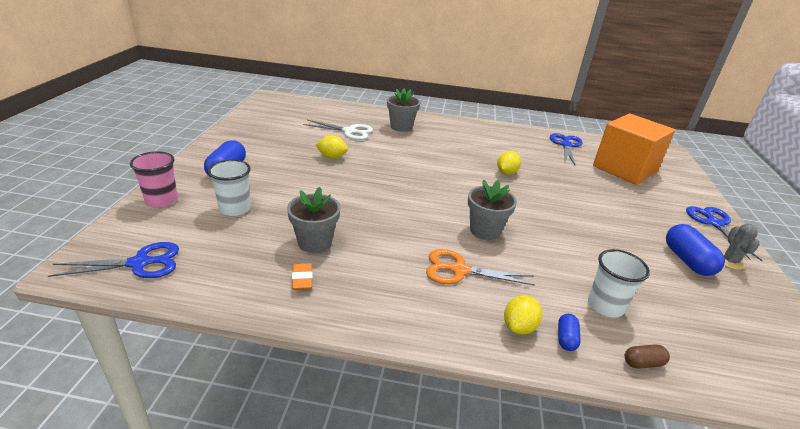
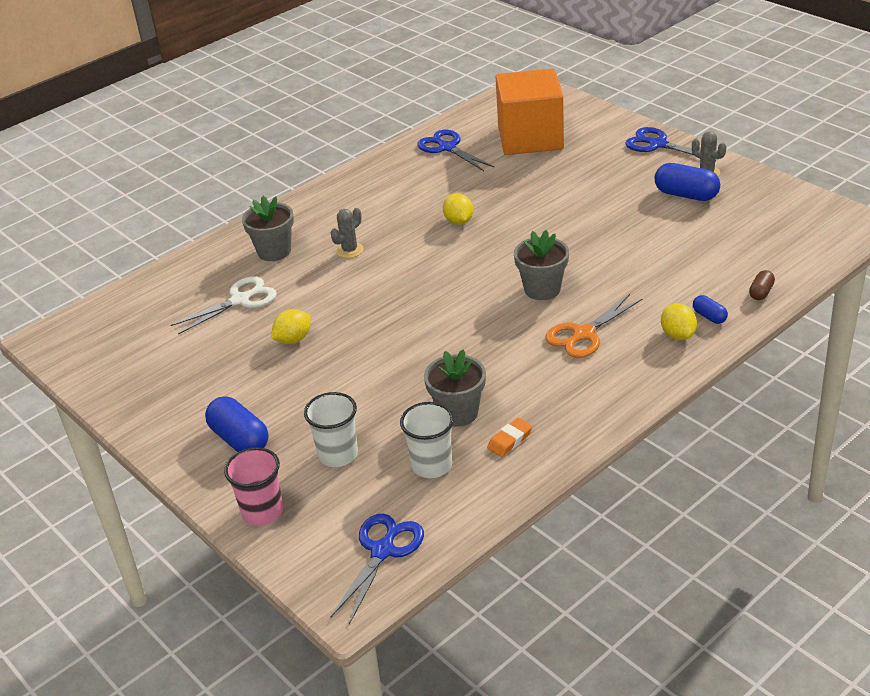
camera: 45 degrees left, 5 degrees up
orange eraser [292,263,313,290] -> orange eraser turned 75 degrees counterclockwise [487,418,532,457]
white cup [588,249,650,317] -> white cup moved to [400,402,454,478]
none -> grey cactus [331,208,364,258]

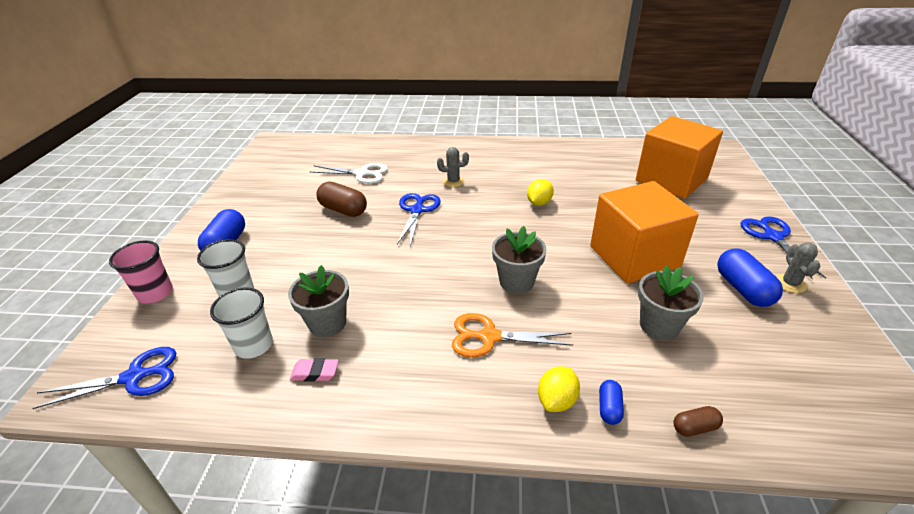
camera: 45 degrees right, 0 degrees up
grey flower pot [242,196,294,261] -> grey flower pot moved to [638,265,704,340]
yellow lemon [271,309,311,344] -> brown capsule [316,182,367,217]
blue scissors [417,130,494,171] -> blue scissors moved to [397,193,441,246]
orange eraser [487,418,532,457] -> pink eraser [290,358,338,382]
none -> orange cube [590,181,699,283]

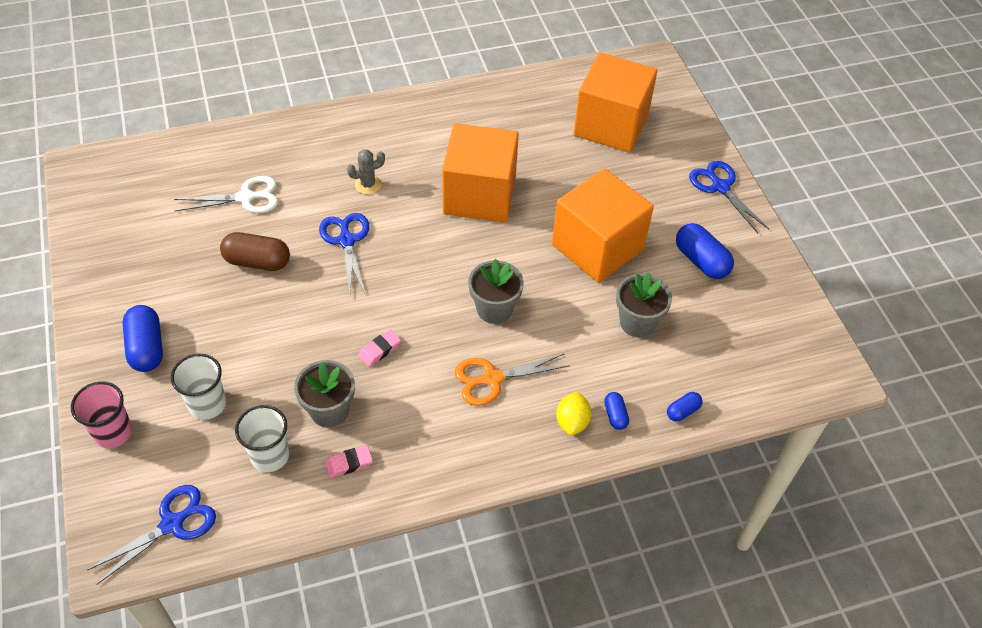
camera: 25 degrees left, 15 degrees up
yellow lemon [527,179,554,206] -> orange cube [442,124,519,223]
brown capsule [673,406,723,437] -> blue capsule [667,392,703,422]
grey cactus [776,242,821,293] -> none
none -> pink eraser [358,330,401,366]

